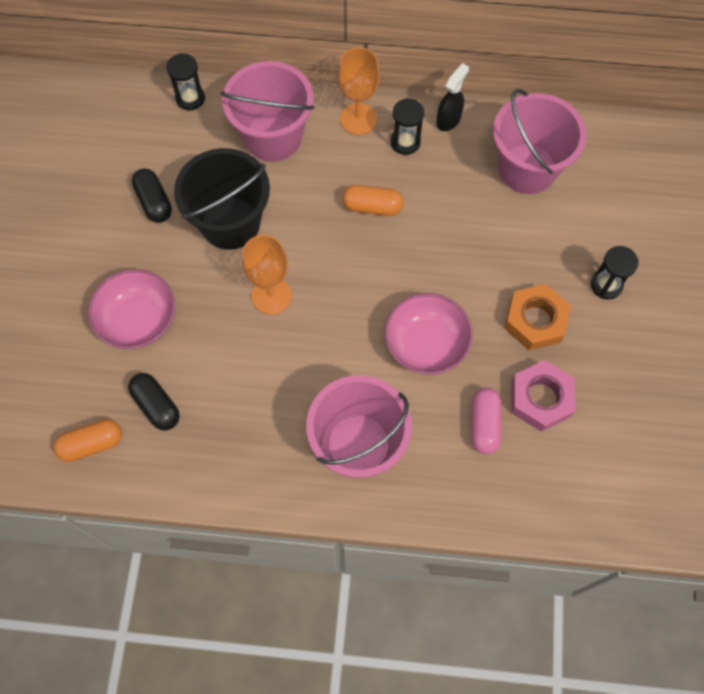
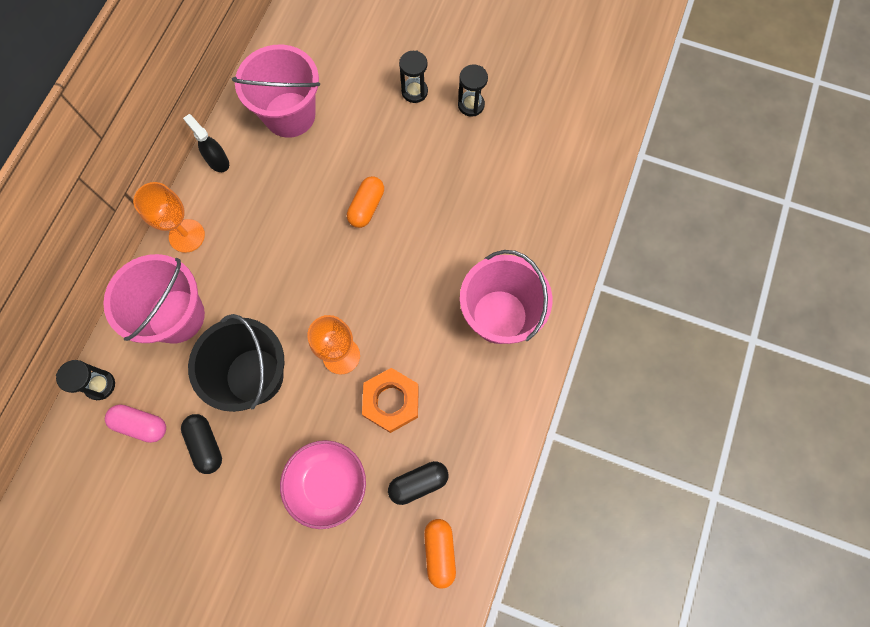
camera: 75 degrees left, 5 degrees up
black capsule [132,168,172,223] -> black capsule turned 75 degrees clockwise [181,414,222,474]
orange capsule [342,185,404,216] -> orange capsule moved to [347,176,384,228]
pink bowl [385,293,473,375] -> none
black hourglass [391,98,424,155] -> black hourglass moved to [458,65,488,116]
pink capsule [472,388,501,454] -> pink capsule moved to [105,405,166,443]
orange nut [504,284,571,350] -> orange nut moved to [362,368,419,433]
pink nut [511,360,576,432] -> none

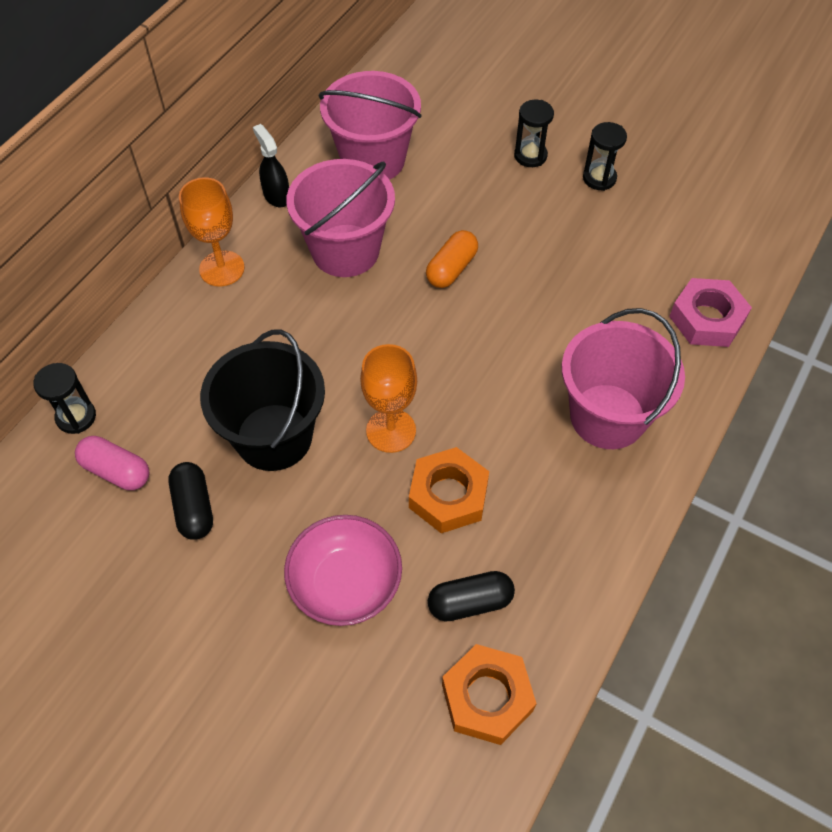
camera: 10 degrees right, 15 degrees down
pink bucket [103,254,205,344] -> pink bucket moved to [286,159,395,277]
orange capsule [424,519,456,589] -> orange nut [442,644,537,745]
none -> pink nut [669,278,752,347]

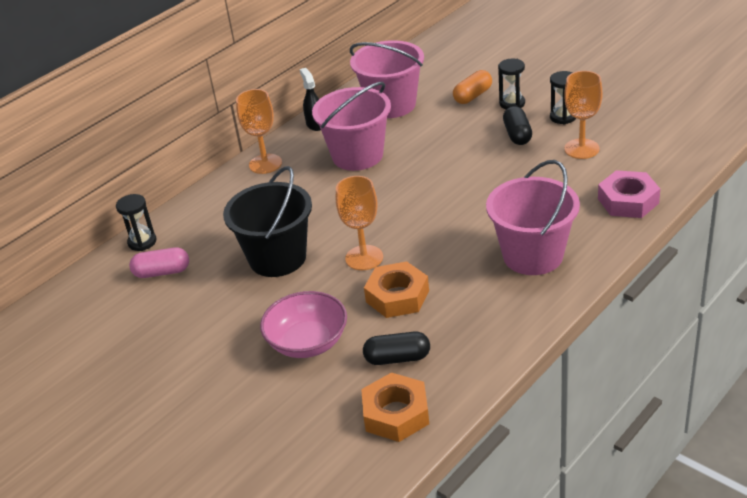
camera: 15 degrees right, 20 degrees down
pink capsule [75,436,150,490] -> pink capsule turned 45 degrees counterclockwise [129,247,189,278]
black capsule [168,462,213,540] -> black capsule moved to [503,106,532,145]
orange capsule [426,230,478,288] -> orange capsule moved to [453,70,492,104]
none -> orange goblet [564,71,603,159]

